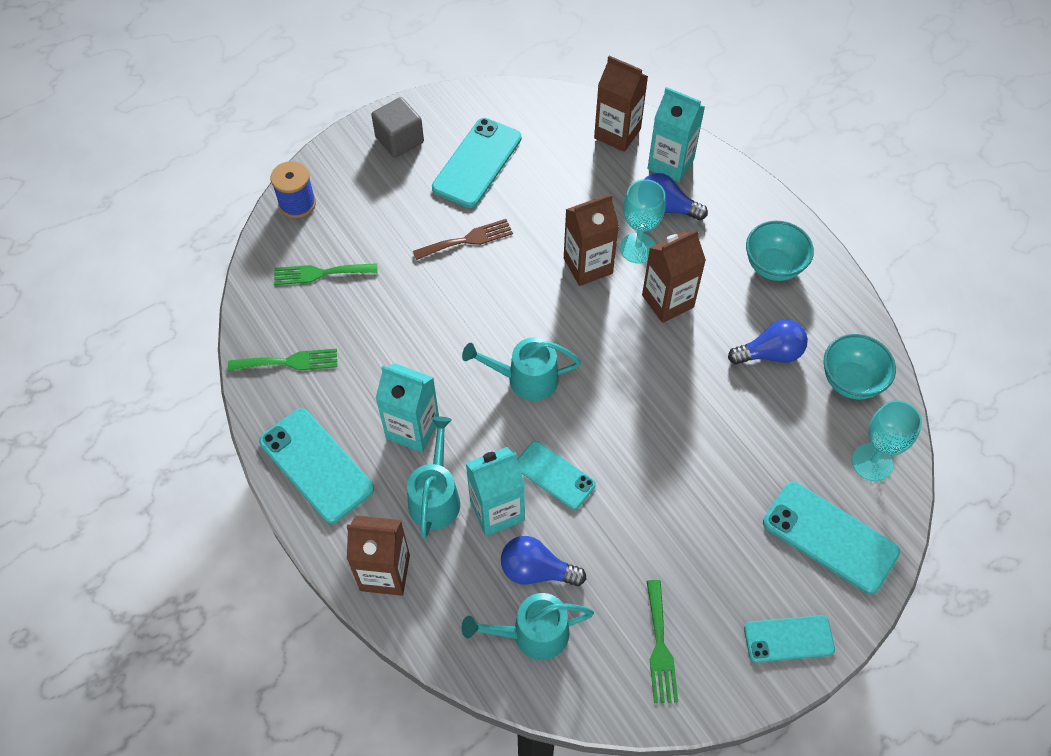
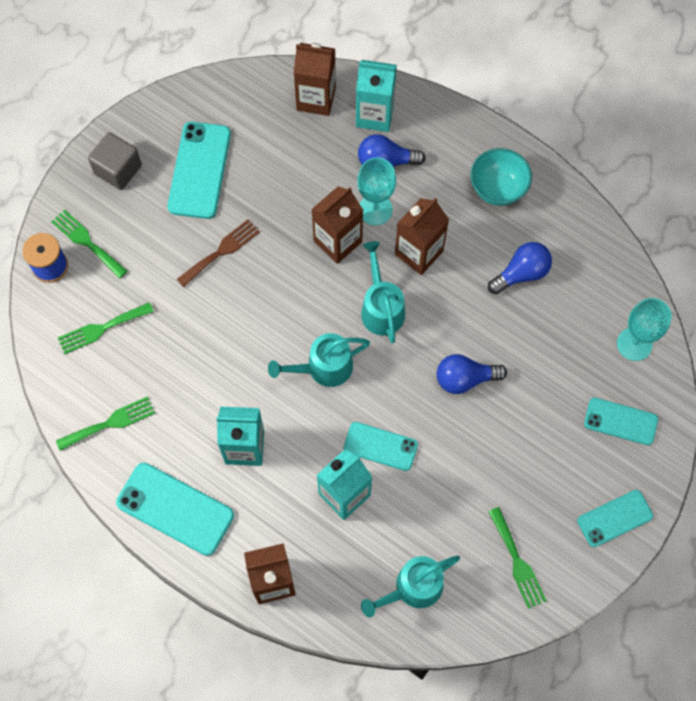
camera: 20 degrees left, 10 degrees up
turquoise watering can [407,416,460,538] -> turquoise watering can moved to [361,241,405,343]
blue light bulb [501,536,586,586] -> blue light bulb moved to [437,354,507,394]
turquoise phone [763,482,900,594] -> turquoise phone [584,398,658,445], size x0.64
turquoise bowl [824,334,896,399] -> none
none -> green fork [51,209,127,279]

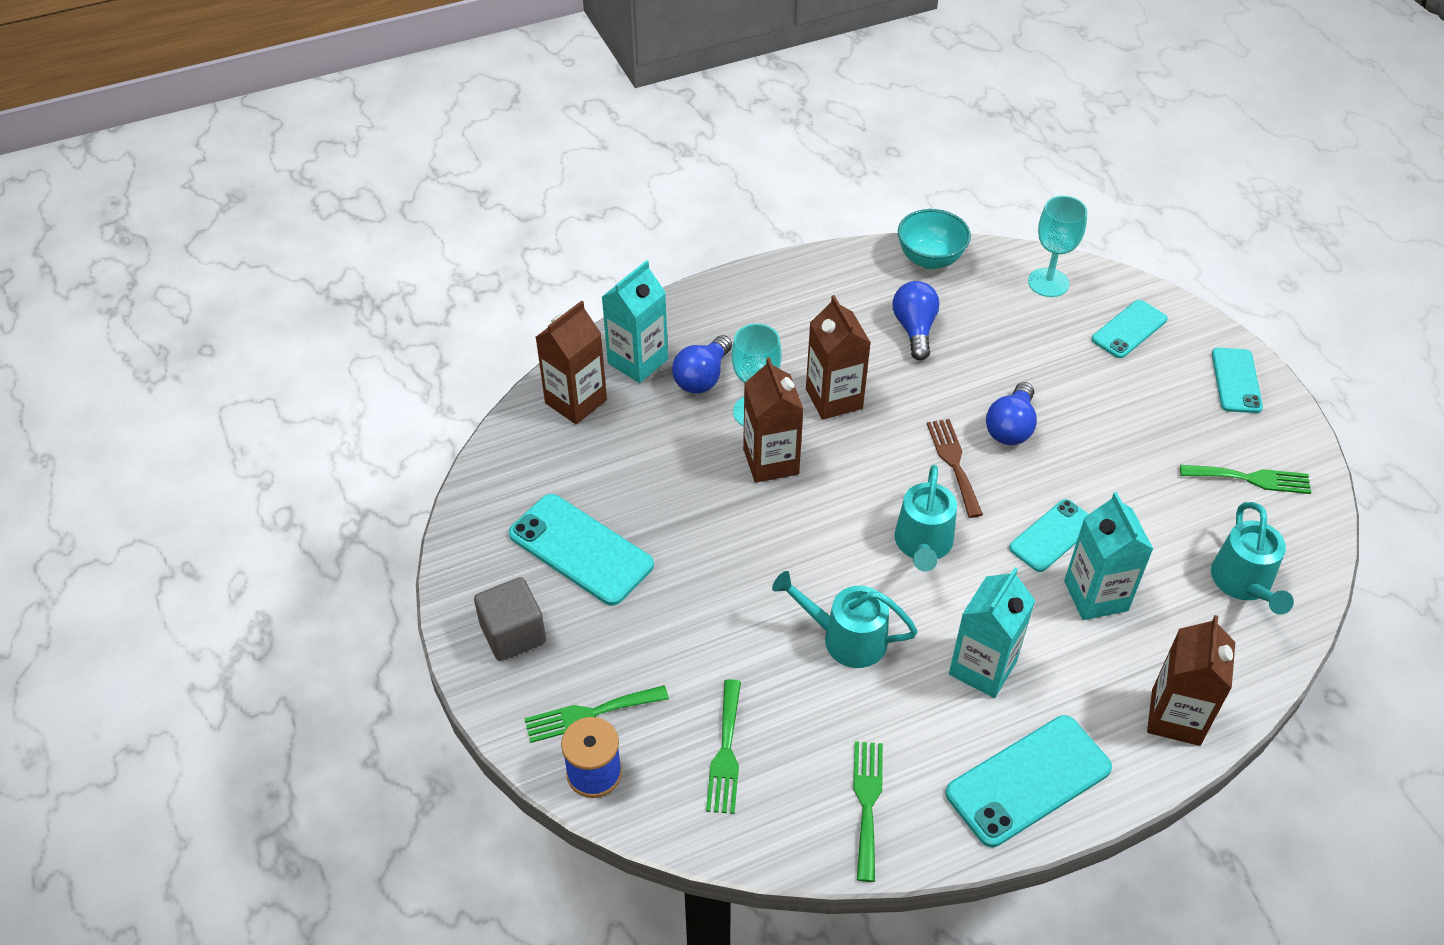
camera: 60 degrees left, 20 degrees down
brown fork [177,219,260,287] -> brown fork moved to [927,419,983,518]
turquoise watering can [361,241,405,343] -> turquoise watering can moved to [772,571,918,668]
turquoise bowl [470,148,532,206] -> turquoise bowl moved to [898,209,971,269]

